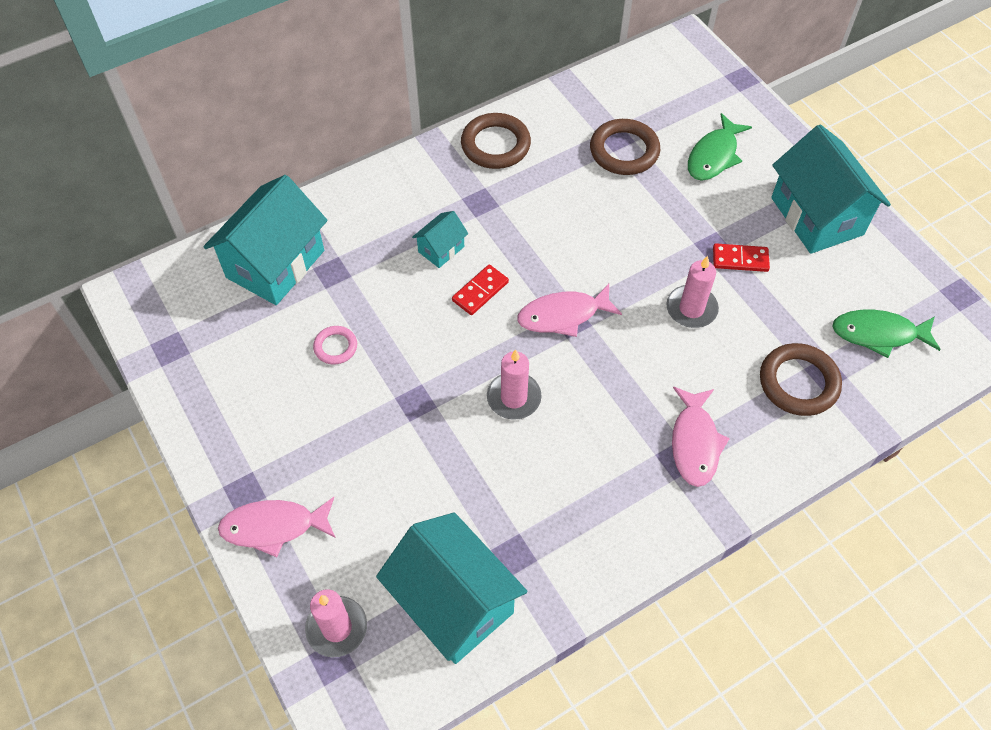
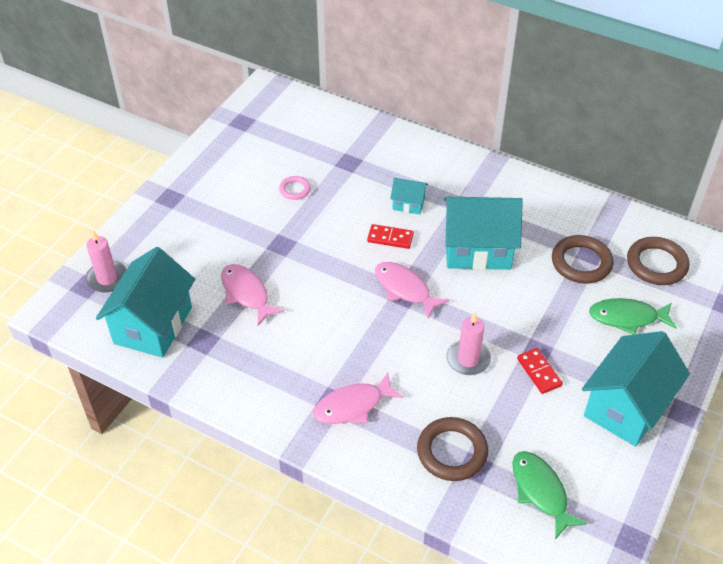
camera: 60 degrees right, 10 degrees down
turquoise house [204,175,328,305] -> turquoise house moved to [444,197,523,270]
pink fish [218,497,336,557] -> pink fish moved to [221,264,285,326]
brown ring [461,113,531,169] -> brown ring moved to [627,237,689,285]
pink candle [487,349,542,420] -> none

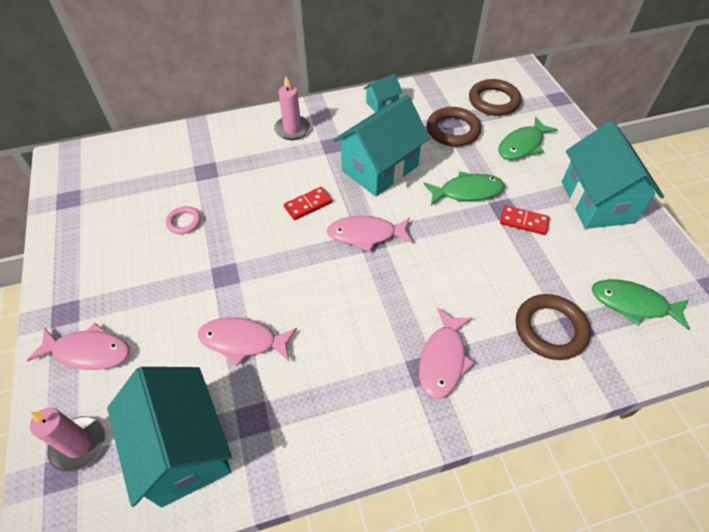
camera: 45 degrees left, 5 degrees up
turquoise house [390,178,428,214] -> turquoise house moved to [363,74,402,112]
pink candle [447,313,491,375] -> pink candle moved to [274,77,311,140]
none -> pink fish [27,323,130,370]
none -> green fish [424,171,505,205]

